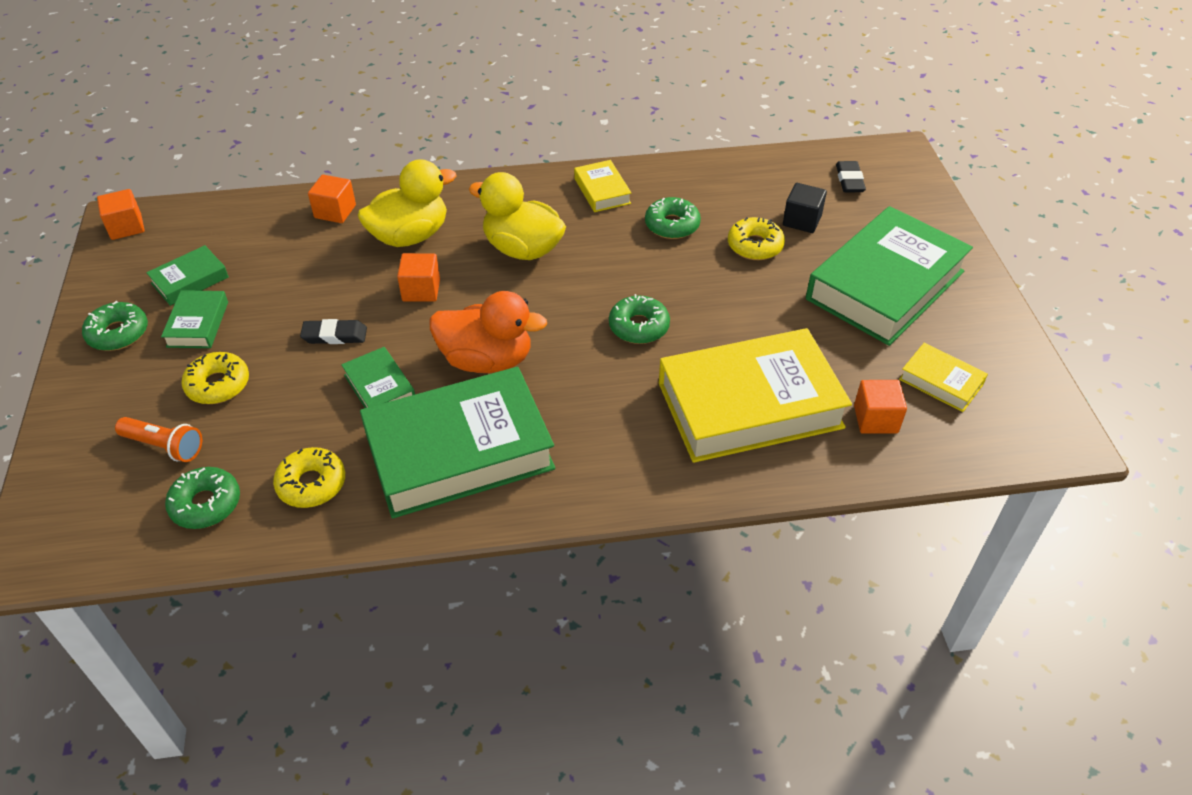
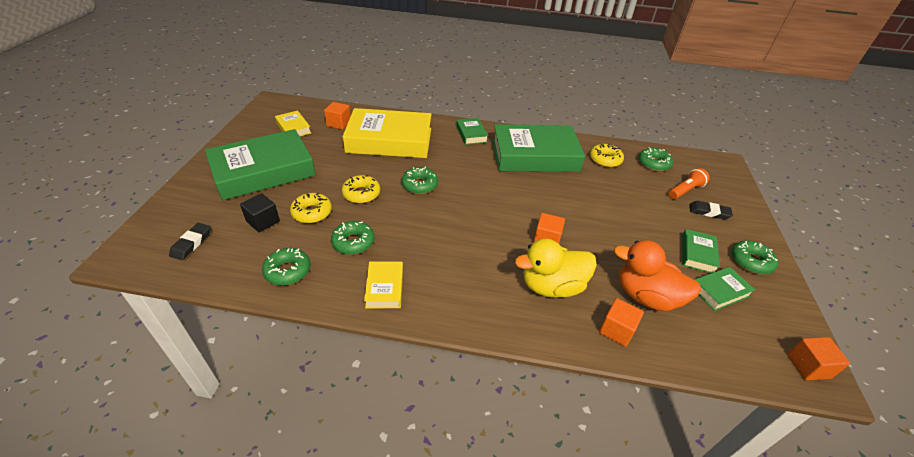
camera: 165 degrees left, 5 degrees down
orange flashlight [115,417,202,462] -> orange flashlight turned 105 degrees clockwise [669,168,710,199]
yellow donut [181,352,249,404] -> yellow donut moved to [342,175,380,203]
black eraser [300,319,367,344] -> black eraser moved to [689,201,733,219]
green book [341,347,415,408] -> green book moved to [456,118,488,145]
orange duck [430,291,547,373] -> orange duck moved to [614,240,701,311]
yellow duck [469,172,566,260] -> none
none -> green donut [262,248,310,286]

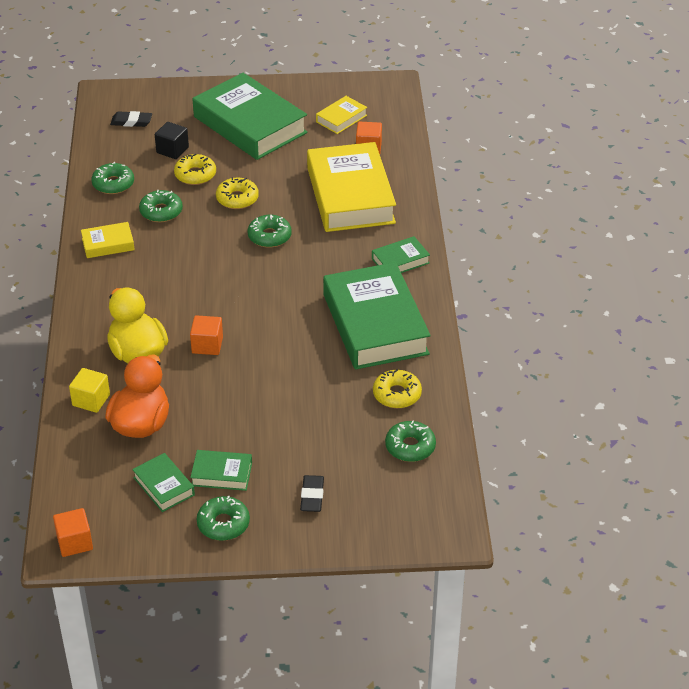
camera: 80 degrees right, 0 degrees up
orange cube [599,298,644,347] -> yellow cube [69,368,110,413]
orange flashlight [669,168,710,199] -> none

